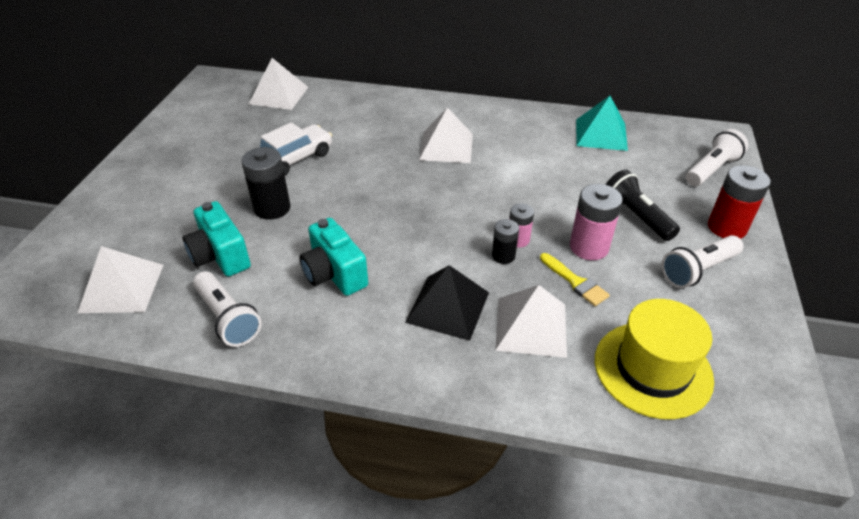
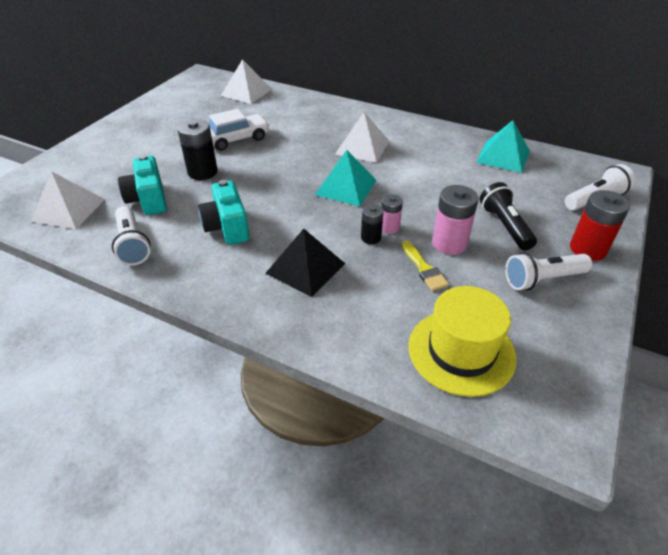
camera: 15 degrees right, 0 degrees up
white pyramid [495,285,567,358] -> none
none -> turquoise pyramid [315,150,377,206]

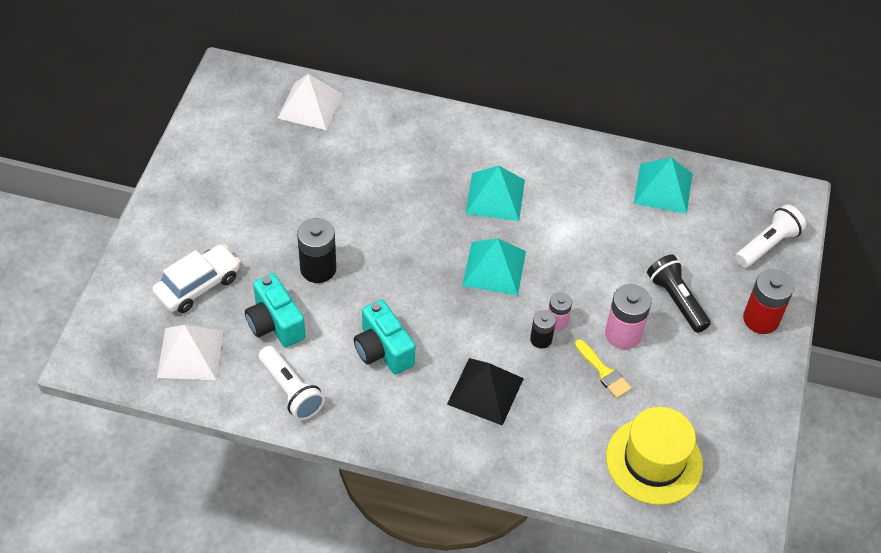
camera: 15 degrees left, 10 degrees up
white car [209,109,270,151] -> white car moved to [152,244,241,313]
white pyramid [335,112,389,163] -> turquoise pyramid [465,166,525,221]
white flashlight [505,252,592,291] -> none

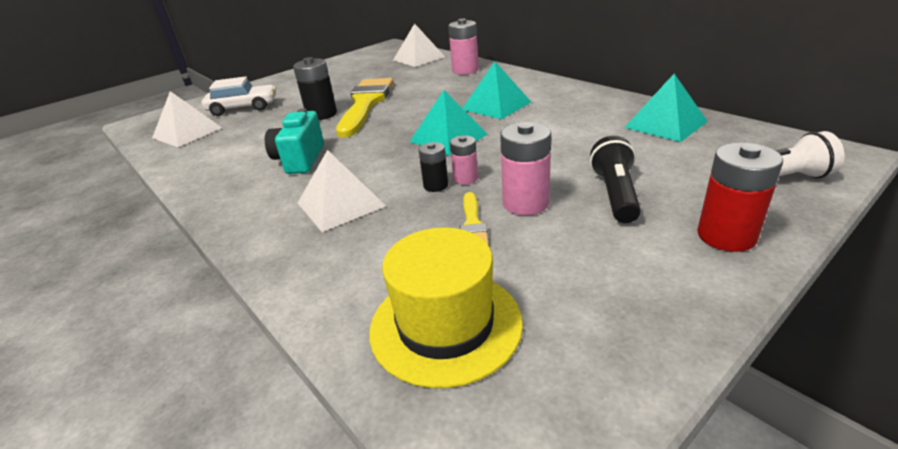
camera: 40 degrees right, 20 degrees down
turquoise camera [245,273,306,347] -> none
white flashlight [258,346,325,420] -> none
black pyramid [447,358,524,426] -> white pyramid [298,150,386,232]
none -> yellow brush [336,78,394,138]
none -> pink battery [448,19,479,75]

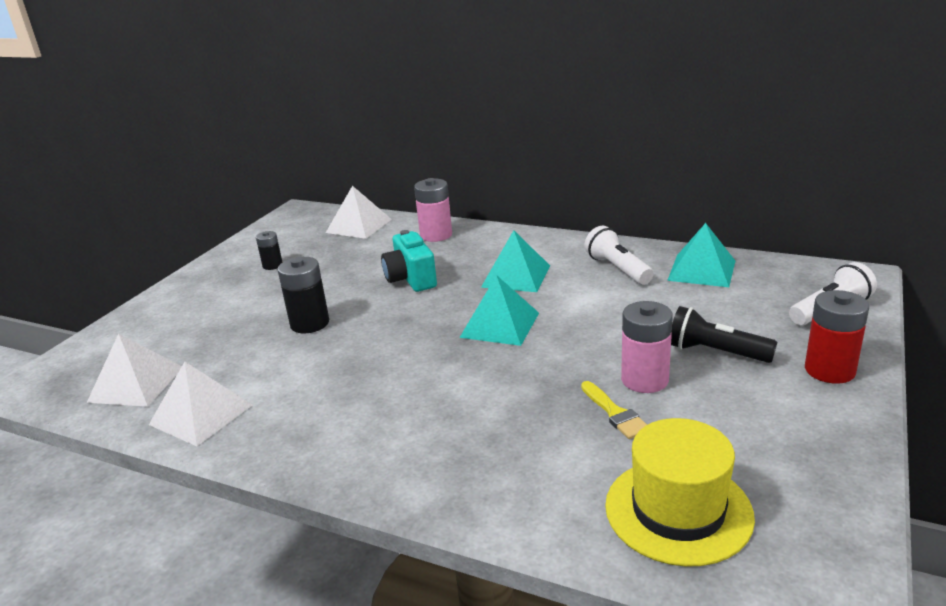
camera: 25 degrees left, 5 degrees down
white car [202,76,276,116] -> none
turquoise camera [265,108,324,174] -> turquoise camera moved to [381,230,437,292]
white pyramid [298,150,386,232] -> white pyramid moved to [149,362,252,446]
yellow brush [336,78,394,138] -> none
black battery [418,142,448,192] -> black battery moved to [256,231,283,270]
pink battery [450,135,478,185] -> none
black flashlight [590,136,641,223] -> black flashlight turned 45 degrees counterclockwise [671,306,777,363]
none -> white flashlight [584,226,654,285]

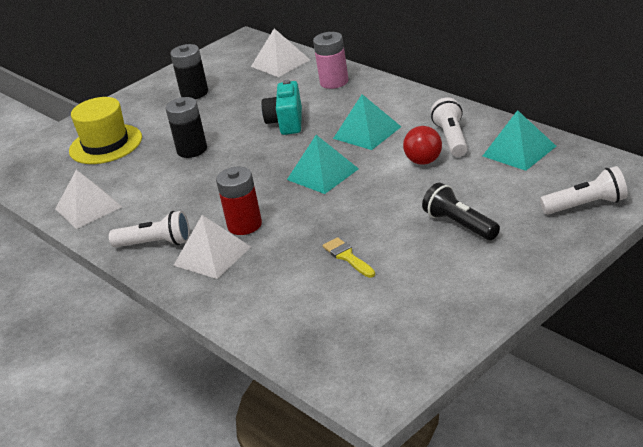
camera: 25 degrees right, 5 degrees up
white pyramid [87,334,182,407] -> white pyramid moved to [173,215,251,279]
black battery [256,231,283,270] -> black battery [170,44,208,99], size x1.69
yellow brush [581,381,647,439] -> yellow brush turned 150 degrees clockwise [323,237,375,278]
yellow hat [605,418,755,567] -> yellow hat moved to [69,97,142,164]
pink battery [621,301,673,393] -> none
red battery [805,290,869,384] -> red battery moved to [216,167,262,235]
none -> white flashlight [109,211,190,247]
none -> red ball [403,126,442,165]

